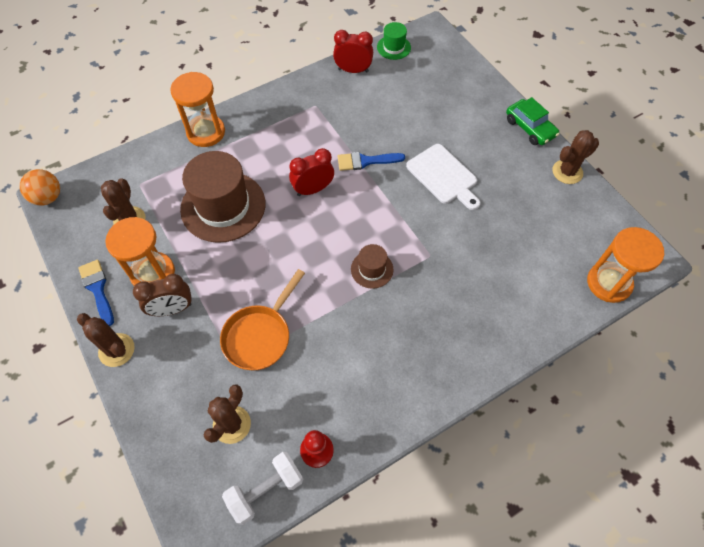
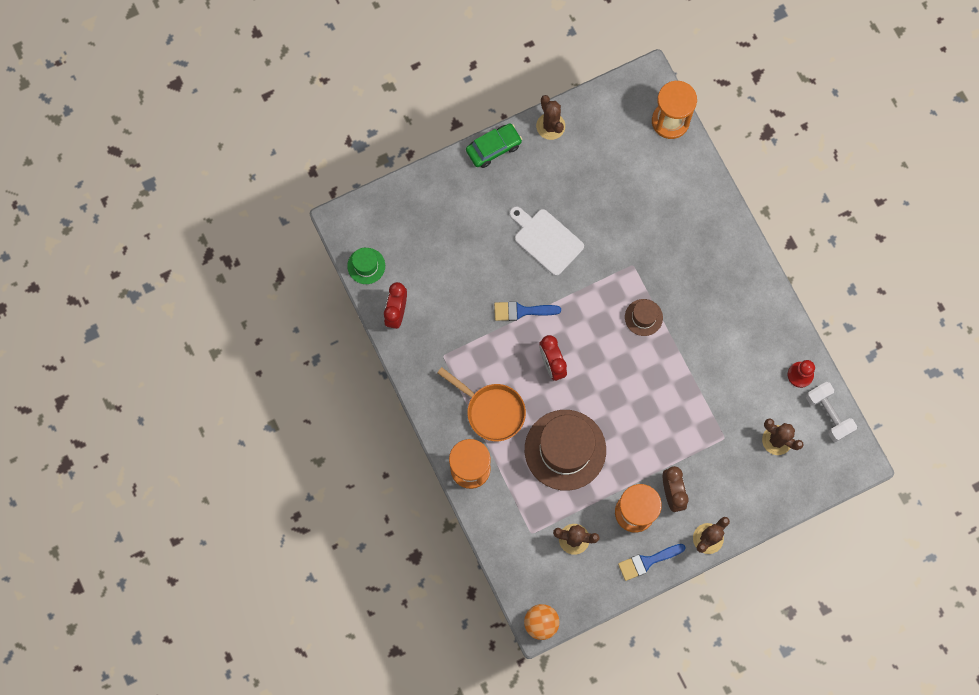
camera: 85 degrees left, 15 degrees up
orange pan [220,269,305,371] -> orange pan moved to [437,367,526,441]
blue brush [338,152,405,171] -> blue brush turned 90 degrees clockwise [494,301,561,321]
white cutting board [406,144,480,210] -> white cutting board turned 105 degrees counterclockwise [510,206,584,276]

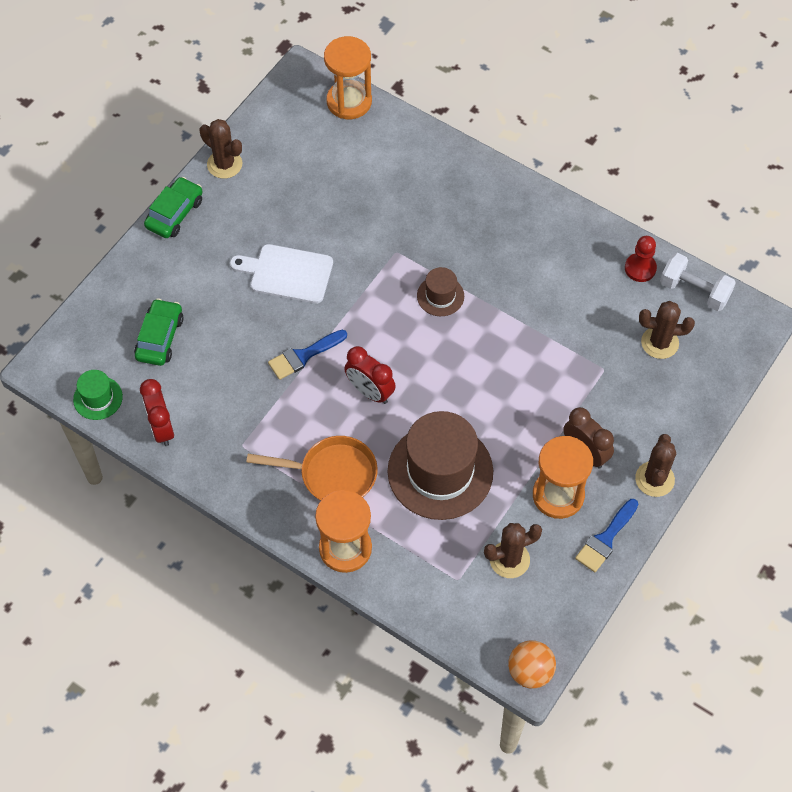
camera: 30 degrees left, 15 degrees down
none -> green car [134,298,184,366]

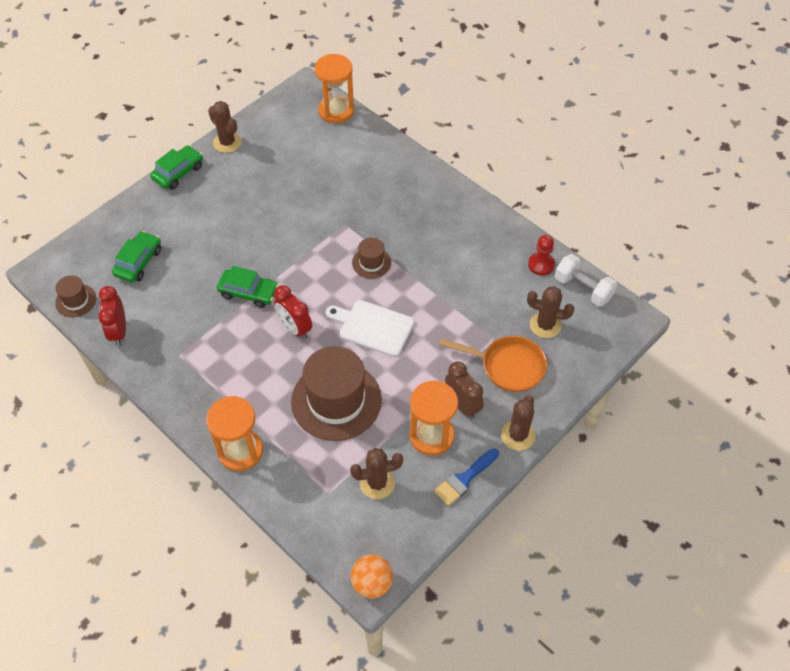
camera: 10 degrees right, 5 degrees down
green hat [73,370,123,420] -> brown hat [55,275,96,317]
white cutting board [230,244,333,304] -> white cutting board moved to [326,300,414,357]
orange pan [246,436,378,501] -> orange pan moved to [439,336,547,392]
blue brush [268,330,347,380] -> green car [217,266,279,308]

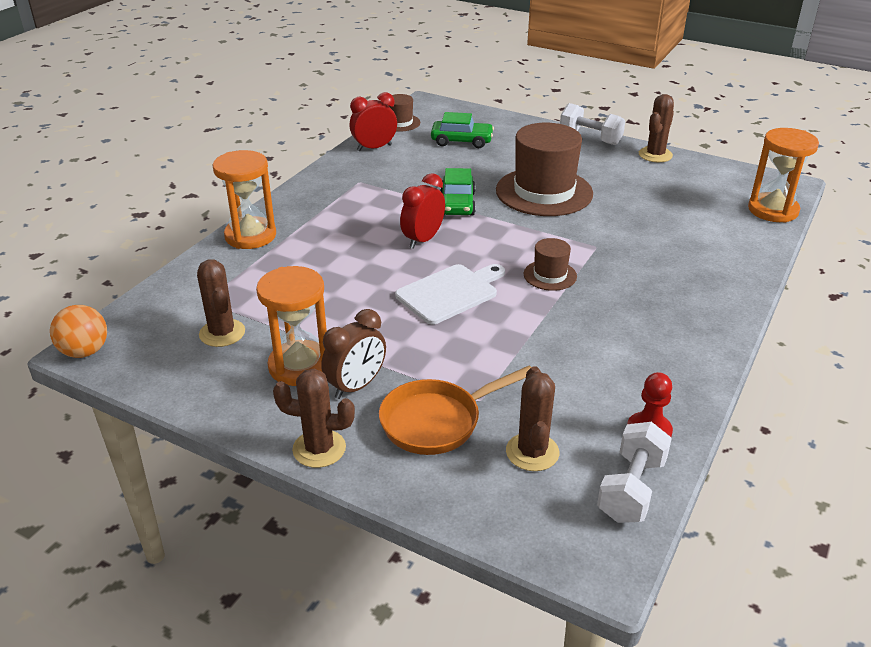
camera: 75 degrees right, 20 degrees down
green car [150,145,203,189] -> white dumbbell [560,103,625,145]
brown hat [291,346,382,441] -> brown hat moved to [496,123,593,216]
white cutting board [326,300,414,357] -> white cutting board turned 45 degrees clockwise [395,264,505,324]
blue brush [434,448,499,506] -> none
orange pan [439,336,547,392] -> orange pan turned 60 degrees clockwise [379,366,531,455]

